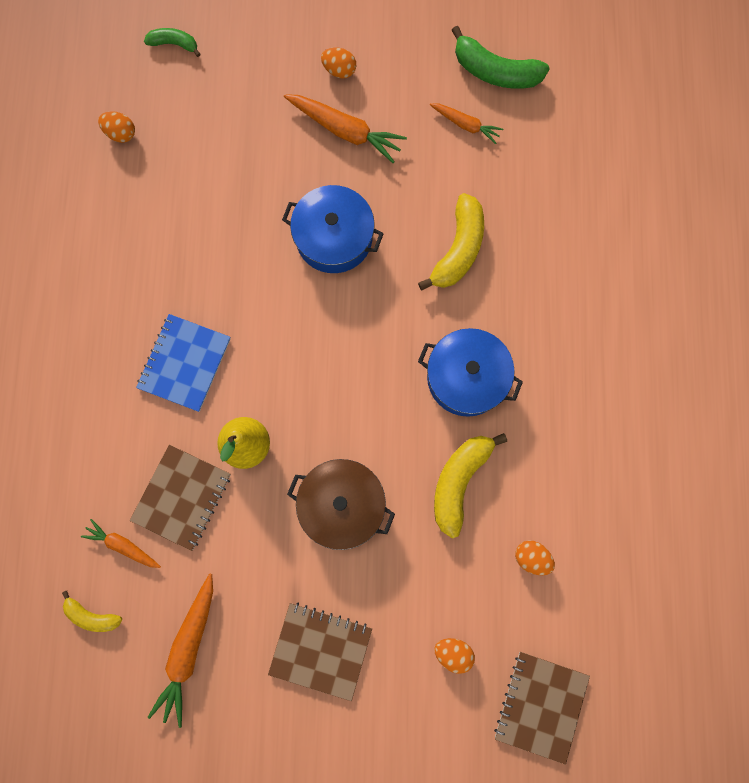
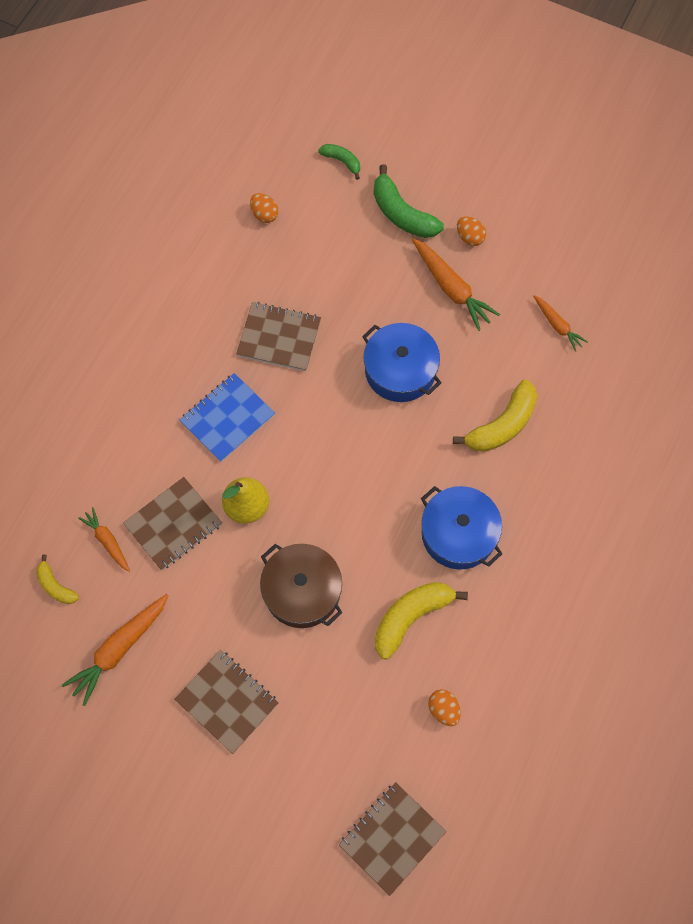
camera: 25 degrees right, 10 degrees down
orange egg [434,638,475,674] -> none
green banana [451,26,549,89] -> green banana moved to [374,164,444,238]
none -> brown notebook [236,302,321,371]

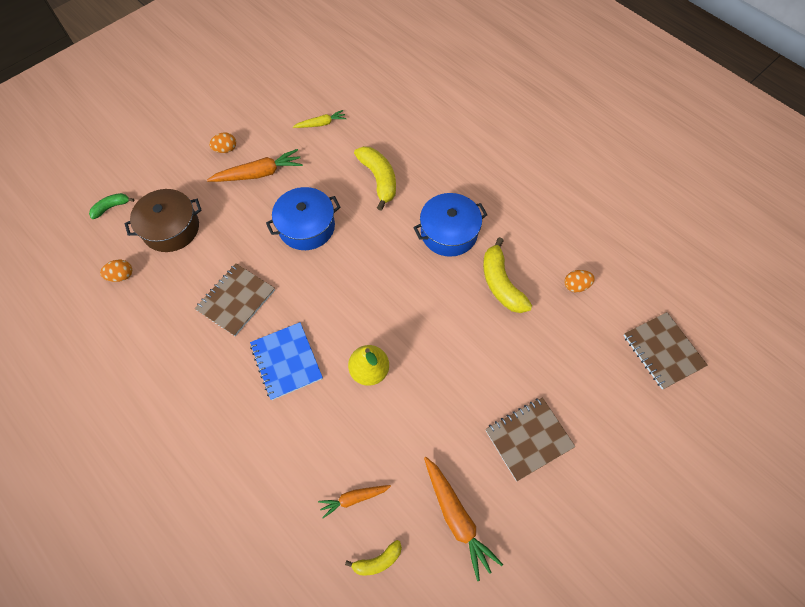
camera: 70 degrees left, 5 degrees down
brown notebook [123,477,222,571] -> none
brown pot [260,544,342,628] -> brown pot moved to [125,189,202,252]
green banana [374,164,444,238] -> none
orange carrot [533,295,588,352] -> yellow carrot [293,110,346,128]

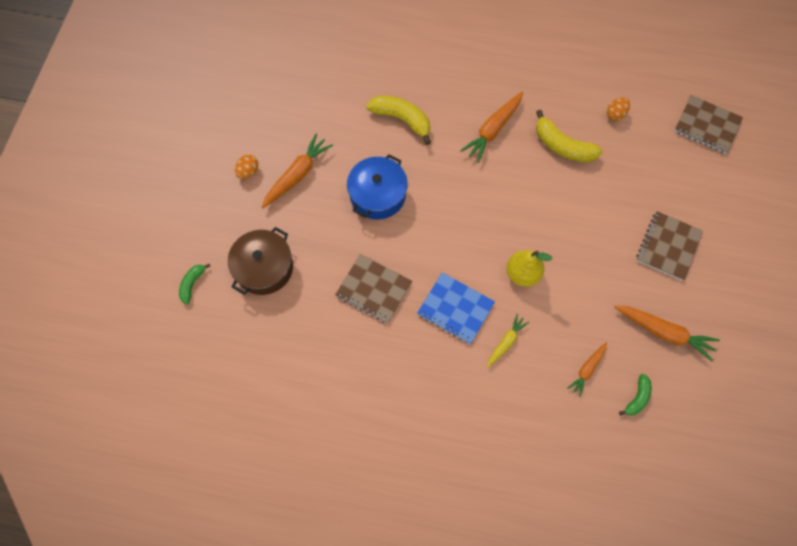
camera: 35 degrees left, 5 degrees up
orange egg [100,260,132,282] -> none
brown notebook [195,263,275,336] -> brown notebook turned 60 degrees counterclockwise [335,254,412,324]
yellow carrot [293,110,346,128] -> yellow carrot moved to [487,314,529,367]
yellow banana [345,540,402,576] -> green banana [619,374,651,416]
blue pot [414,193,488,257] -> orange carrot [460,92,523,163]

